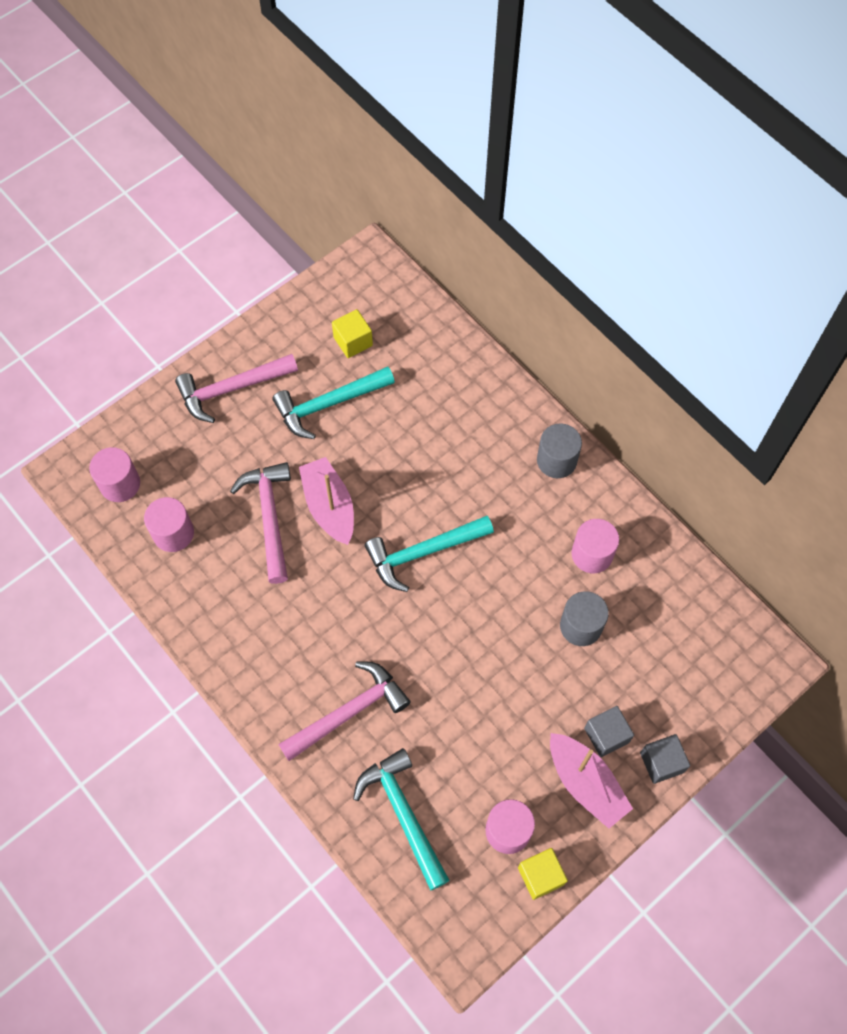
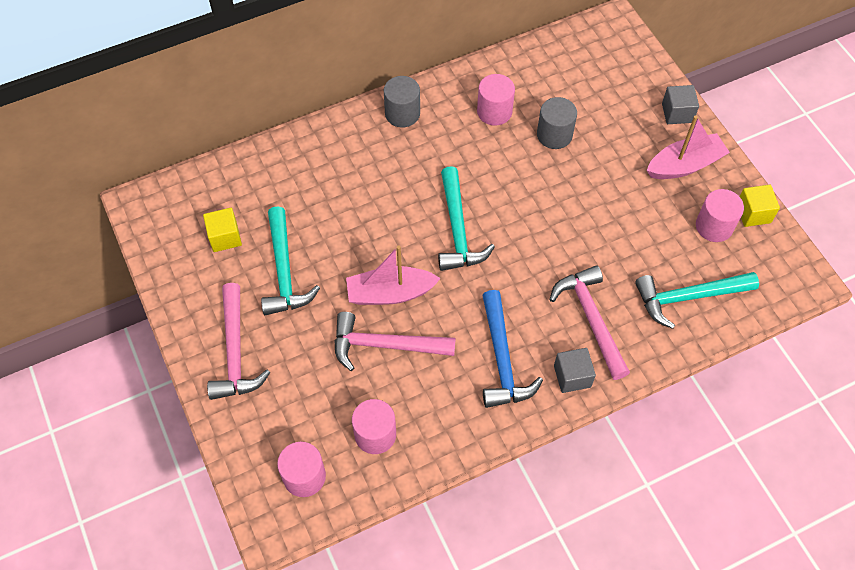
camera: 75 degrees left, 5 degrees down
grey cube [584,706,634,757] -> grey cube moved to [554,348,596,393]
none -> blue hammer [482,290,543,408]

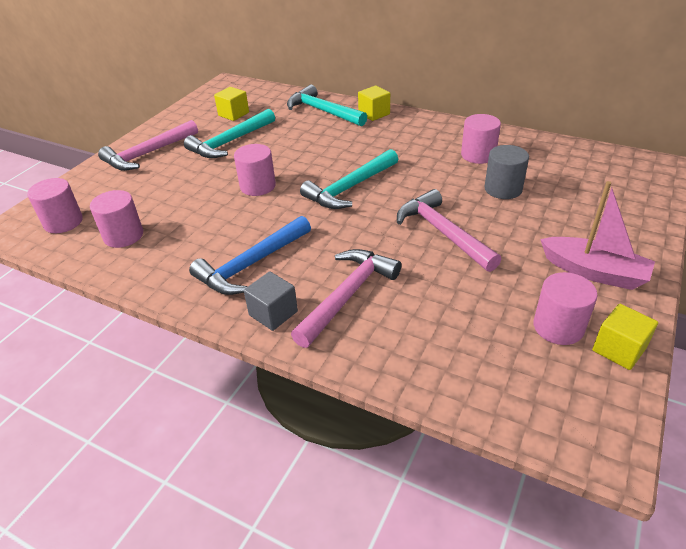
camera: 55 degrees right, 20 degrees down
pink hammer [334,312,456,371] -> pink hammer moved to [397,189,502,272]
pink boat [346,245,441,305] -> pink cylinder [234,144,276,196]
grey cylinder [384,76,420,128] -> none
turquoise hammer [635,272,759,329] -> turquoise hammer moved to [287,84,367,126]
grey cube [662,85,699,124] -> none
none -> yellow cube [358,86,390,121]

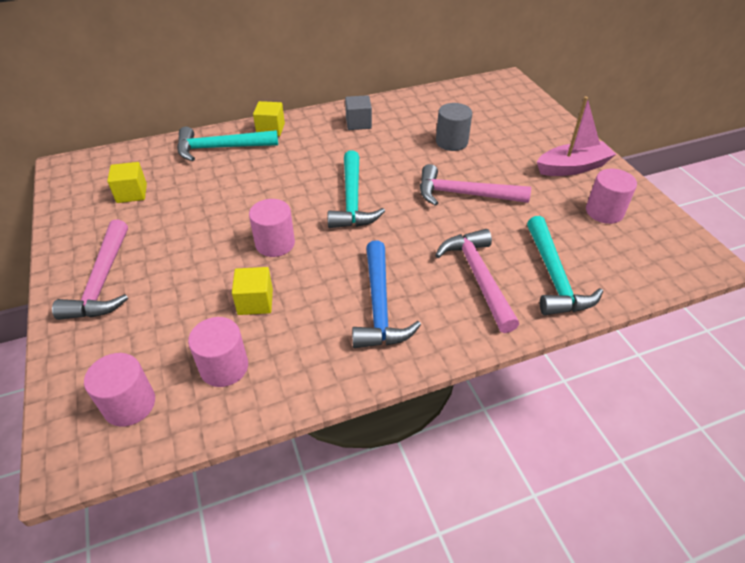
camera: 50 degrees left, 5 degrees up
turquoise hammer [184,109,275,158] -> turquoise hammer moved to [527,216,603,315]
grey cube [244,271,298,331] -> grey cube moved to [345,95,372,130]
pink cylinder [461,114,501,164] -> none
yellow cube [592,304,658,370] -> yellow cube moved to [232,267,273,315]

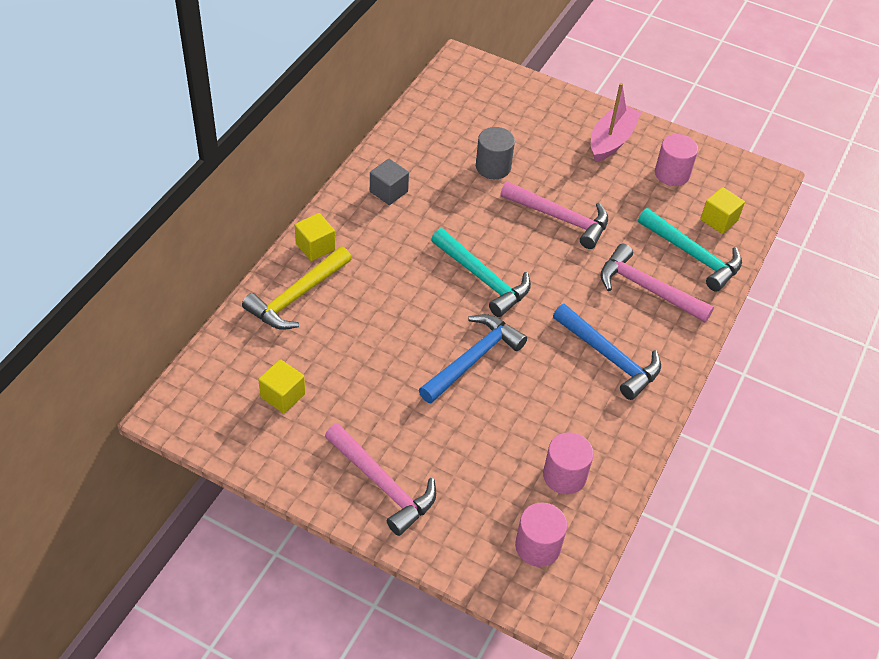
camera: 45 degrees left, 5 degrees up
turquoise hammer [177,127,278,161] -> yellow hammer [242,246,352,330]
yellow cube [232,267,273,315] -> yellow cube moved to [700,187,745,234]
pink cylinder [249,199,295,257] -> blue hammer [419,314,527,403]
pink hammer [420,164,531,206] -> pink hammer turned 120 degrees counterclockwise [500,181,608,249]

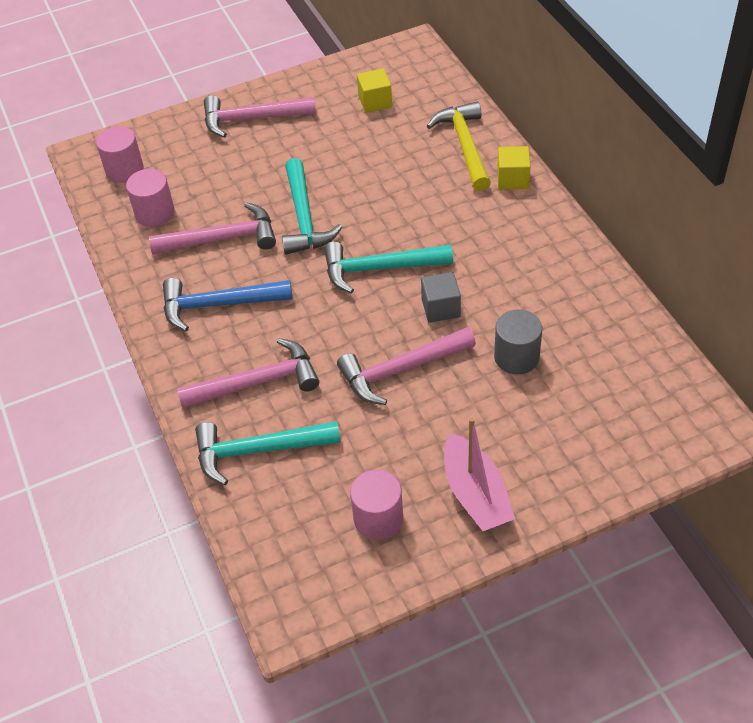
camera: 135 degrees right, 0 degrees up
grey cube [370,159,409,205] -> grey cube moved to [421,272,461,323]
blue hammer [419,314,527,403] -> turquoise hammer [282,158,342,254]
yellow cube [700,187,745,234] -> none
none -> pink hammer [149,202,276,255]

